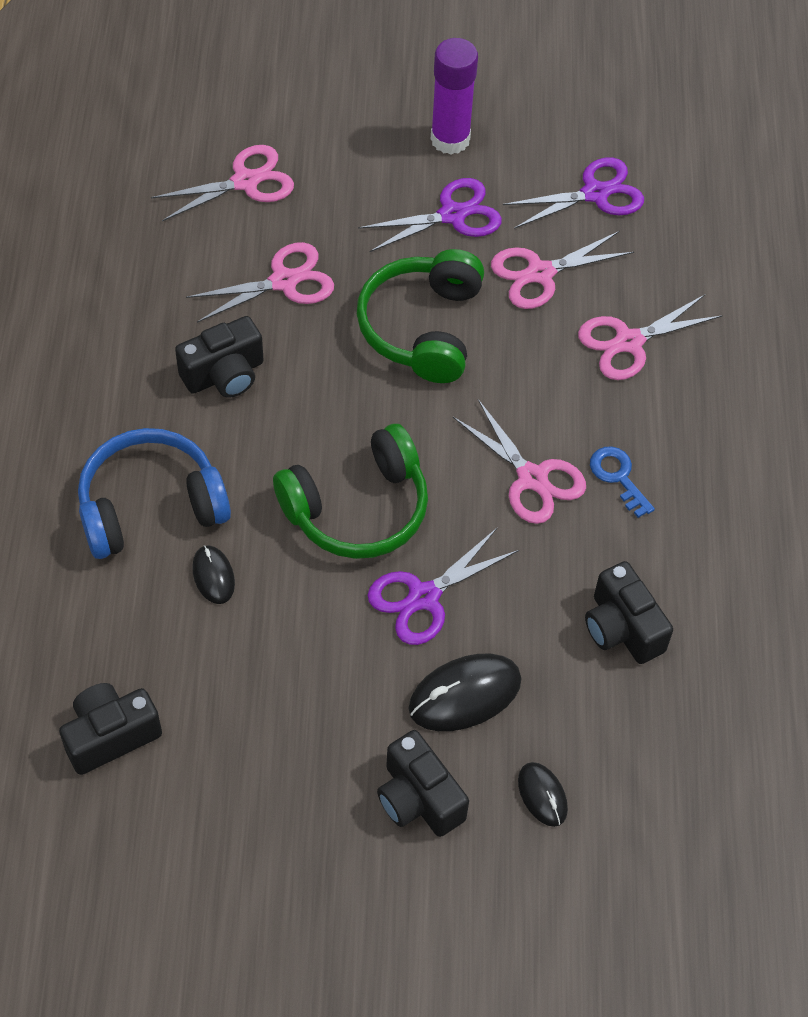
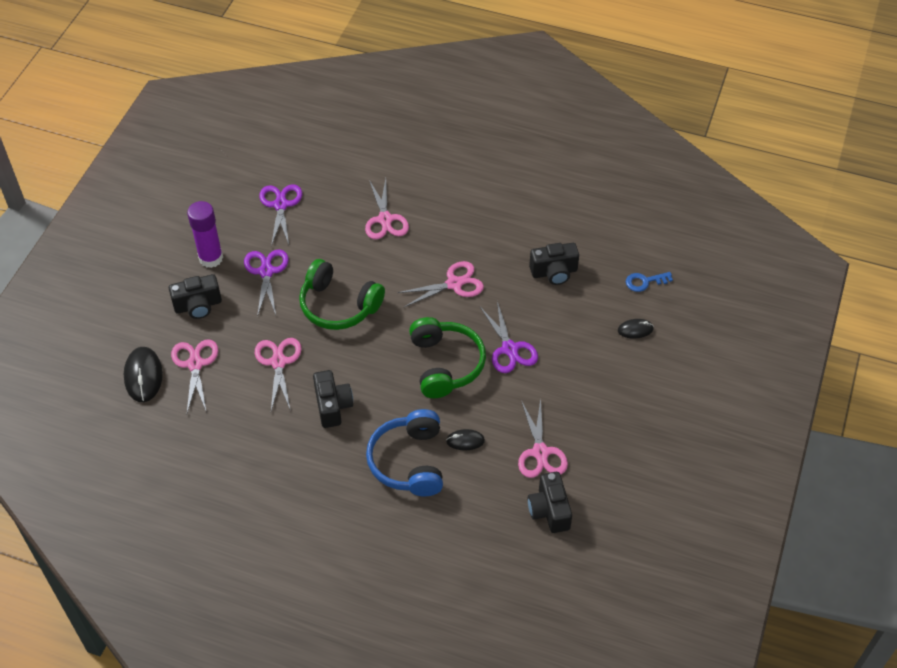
camera: 70 degrees left, 5 degrees down
black camera [377,730,469,837] -> black camera moved to [169,274,222,319]
black mouse [408,654,522,731] -> black mouse moved to [124,347,163,402]
pink scissors [491,231,634,309] -> pink scissors moved to [518,399,568,478]
blue key [590,446,655,518] -> blue key moved to [626,272,673,292]

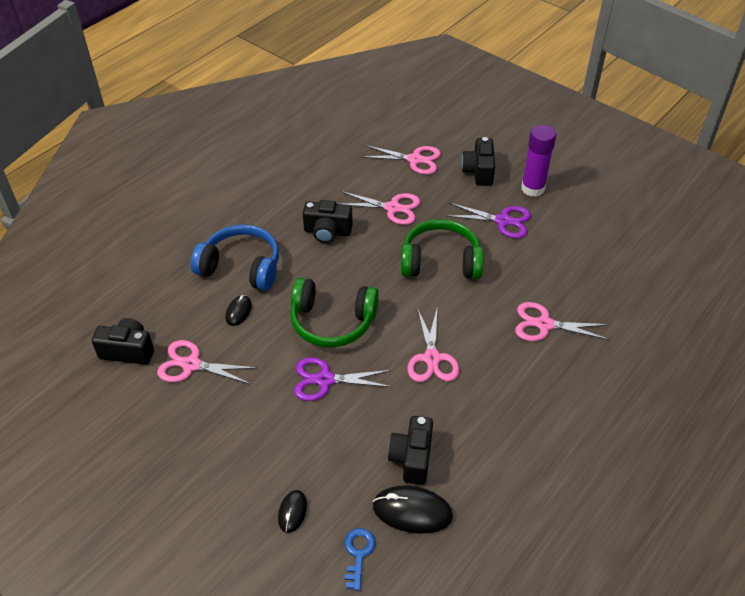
camera: 110 degrees right, 5 degrees down
black mouse [124,347,163,402] -> black mouse moved to [372,485,453,534]
purple scissors [259,184,302,246] -> none
green headphones [299,259,385,330] -> green headphones turned 45 degrees clockwise [401,219,484,279]

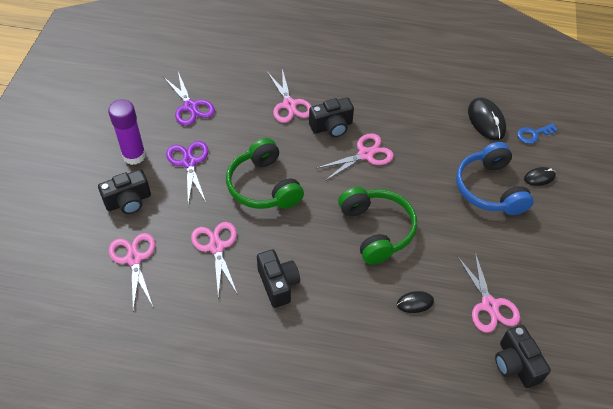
camera: 120 degrees left, 5 degrees up
blue headphones [191,225,279,291] -> blue headphones moved to [456,142,534,215]
purple scissors [294,357,392,401] -> purple scissors moved to [165,72,215,126]
black camera [388,416,433,485] -> black camera moved to [309,98,354,137]

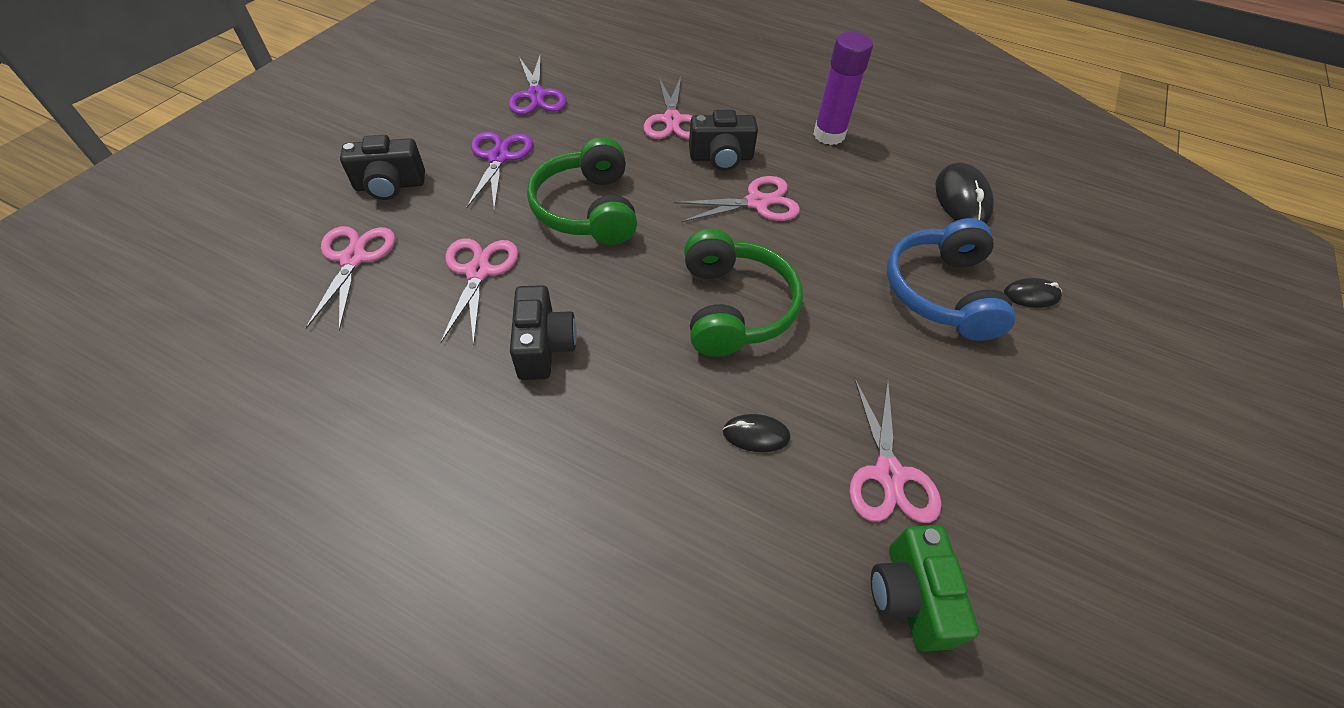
camera: 15 degrees right, 0 degrees up
purple glue stick [108,99,146,165] -> purple glue stick moved to [813,32,873,145]
black camera [495,325,551,388] -> green camera [871,525,979,652]
blue key [517,123,558,144] -> none

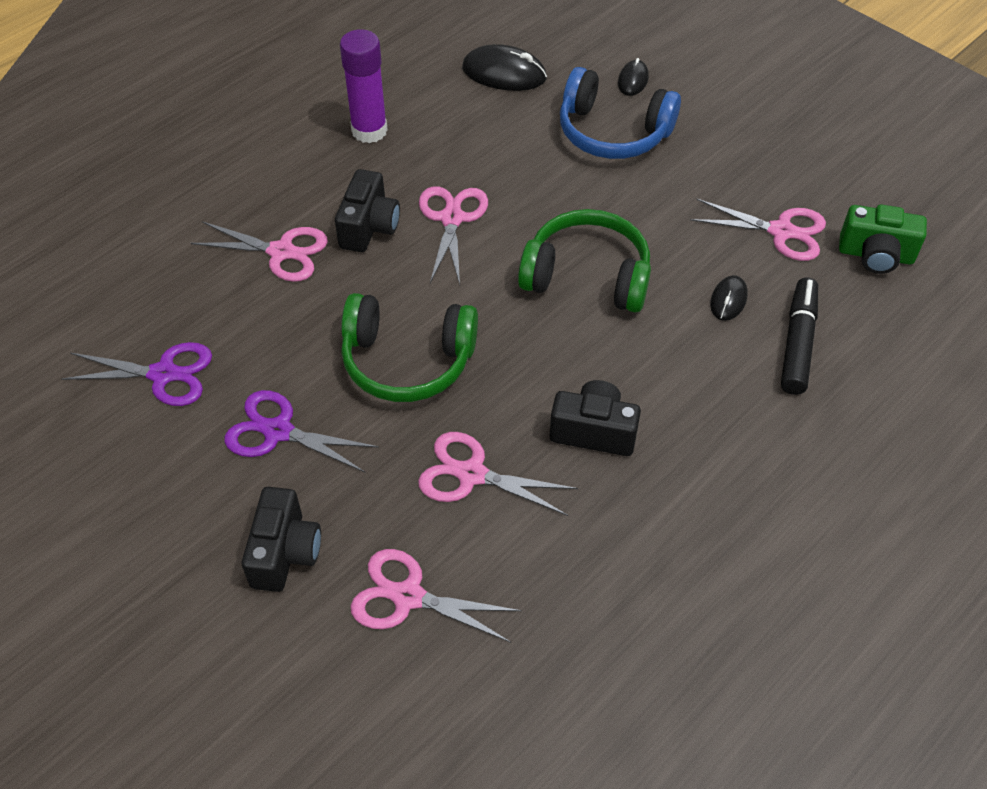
camera: 70 degrees left, 0 degrees up
none -> black marker [781,277,818,395]

